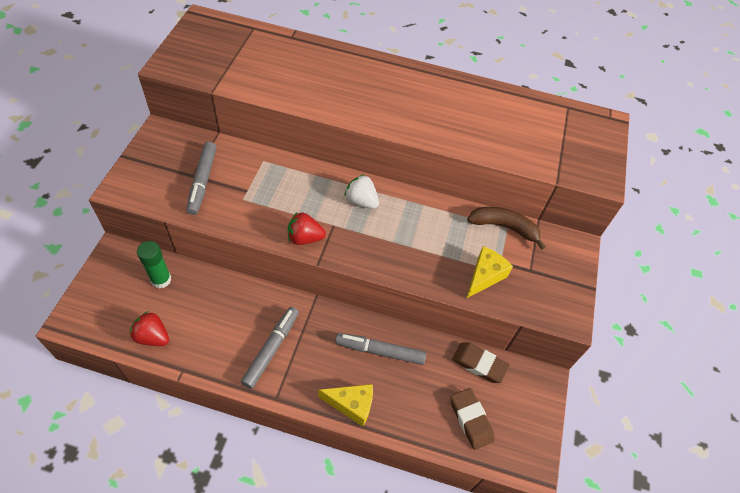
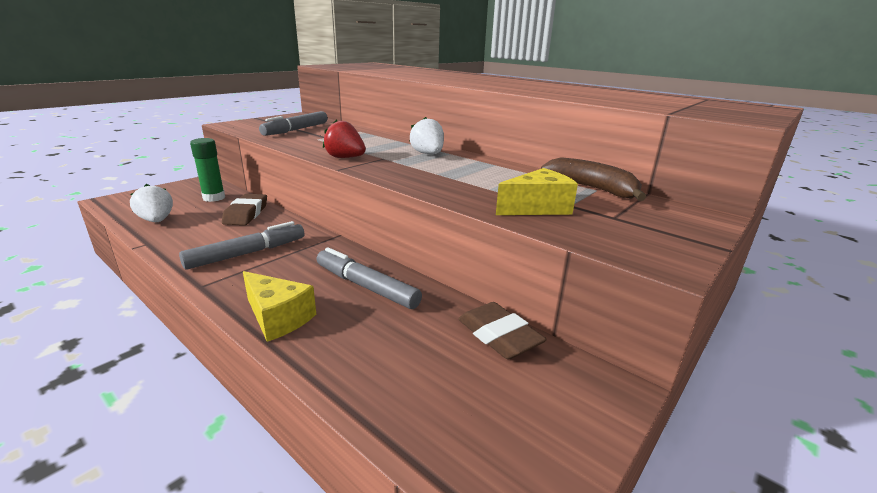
camera: 30 degrees right, 30 degrees down
red strawberry [130,311,169,346] -> white strawberry [130,184,173,222]
brown eraser [450,388,495,450] -> brown eraser moved to [222,194,267,225]

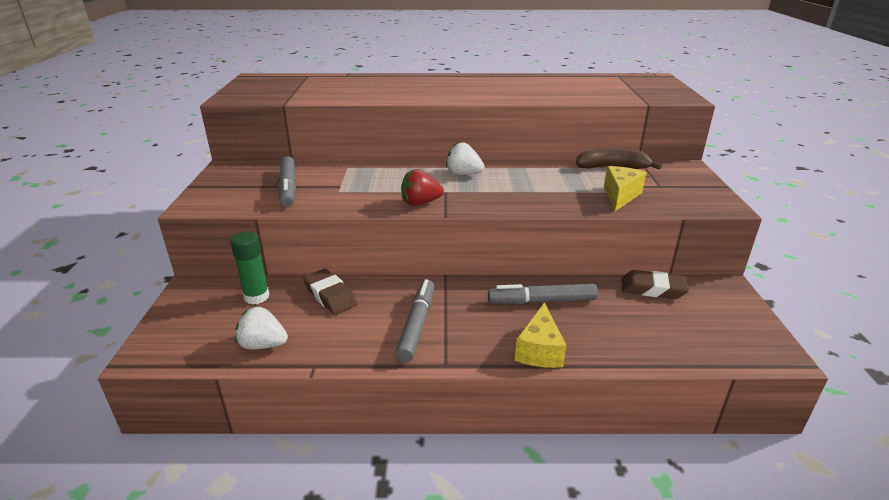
camera: 40 degrees left, 5 degrees up
yellow cheese [243,271,316,342] -> yellow cheese turned 105 degrees clockwise [515,302,567,368]

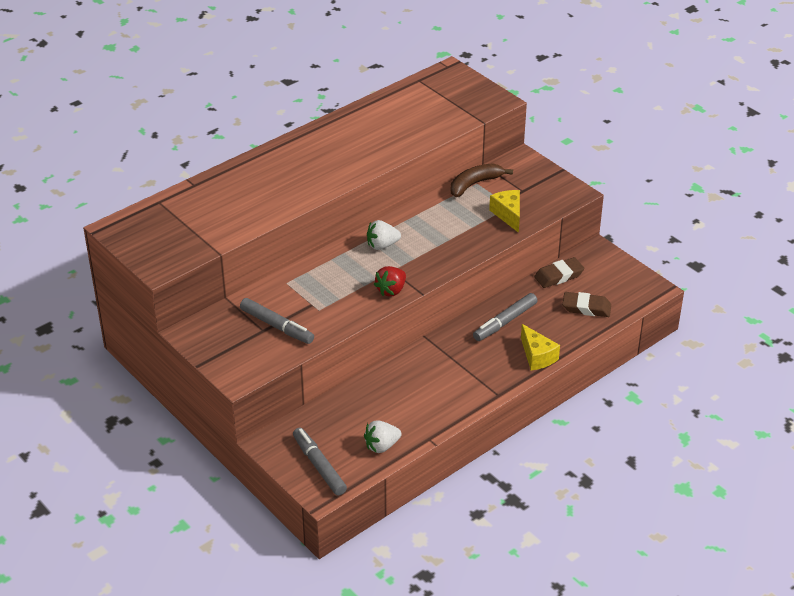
camera: 40 degrees left, 10 degrees up
green glue stick [230,231,270,305] -> none
brown eraser [303,269,357,315] -> brown eraser moved to [562,292,611,317]
grey marker [395,279,435,362] -> grey marker moved to [293,428,347,495]

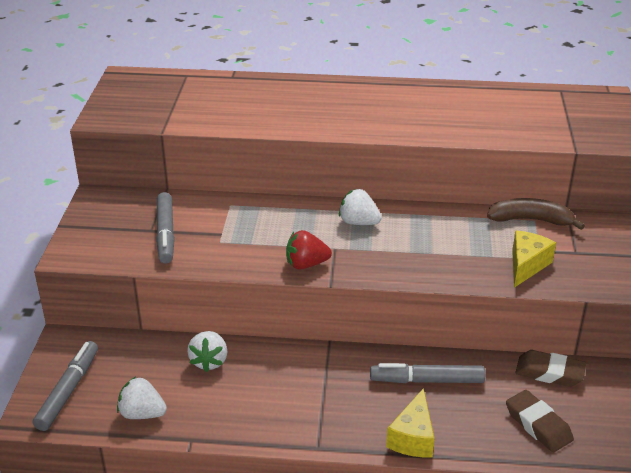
camera: 45 degrees right, 5 degrees down
none -> white strawberry [187,331,227,372]

